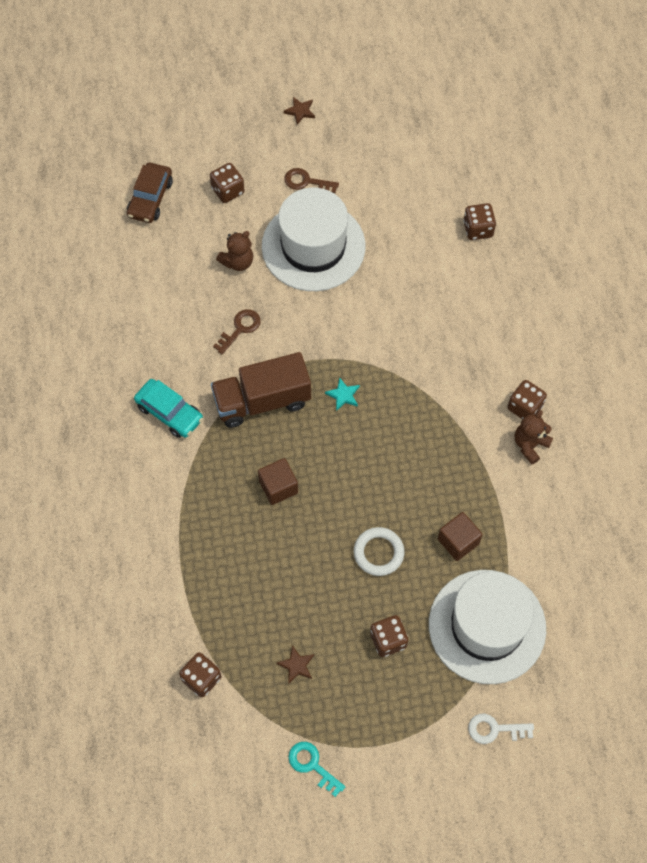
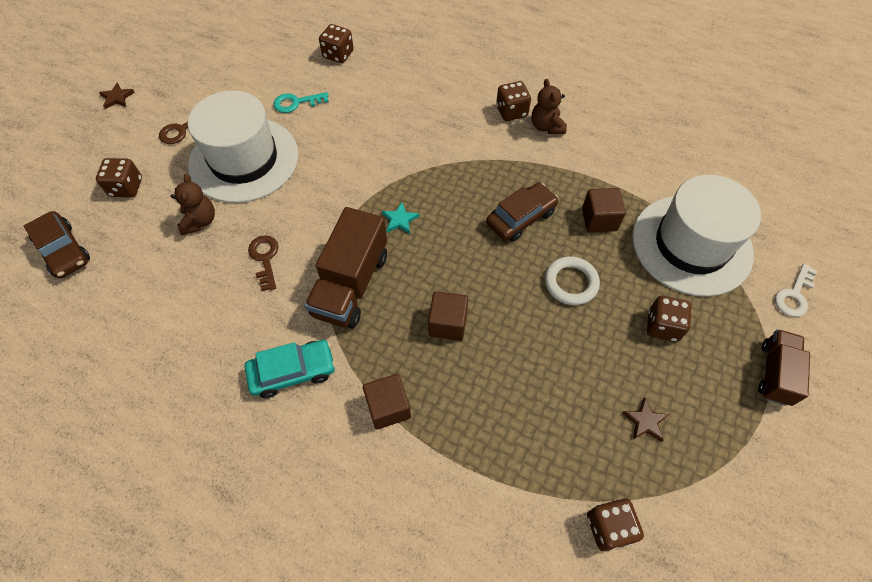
camera: 55 degrees left, 5 degrees down
turquoise key [288,742,345,797] -> turquoise key moved to [274,92,329,113]
none -> brown cube [363,374,411,430]
none -> brown car [486,183,559,242]
none -> brown truck [758,329,810,406]

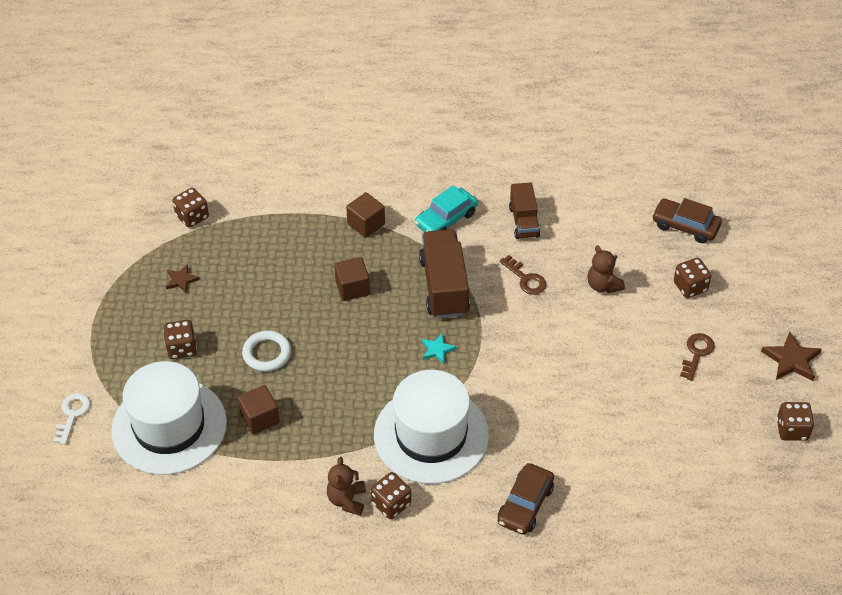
camera: 155 degrees right, 10 degrees down
brown star [99,83,135,109] -> brown star [761,331,822,381], size x1.64
white hat [188,90,298,203] -> white hat moved to [374,370,489,484]
turquoise key [274,92,329,113] -> none
brown dice [319,24,354,63] -> brown dice moved to [777,402,814,441]
brown car [486,183,559,242] -> brown car moved to [498,463,554,535]
brown teddy bear [532,79,567,134] -> brown teddy bear turned 135 degrees counterclockwise [327,457,366,516]
brown truck [758,329,810,406] -> brown truck moved to [509,182,540,239]

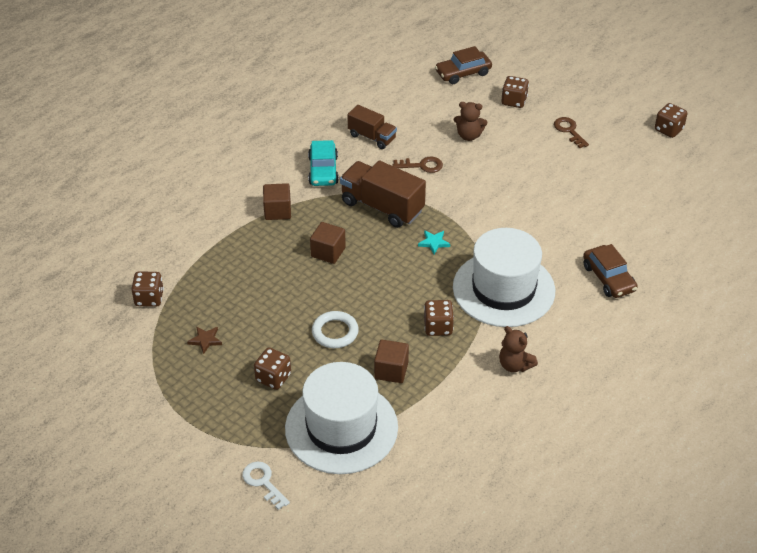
camera: 50 degrees left, 5 degrees down
brown dice [371,472,411,519] -> brown dice moved to [424,300,454,336]
brown star [761,331,822,381] -> none

